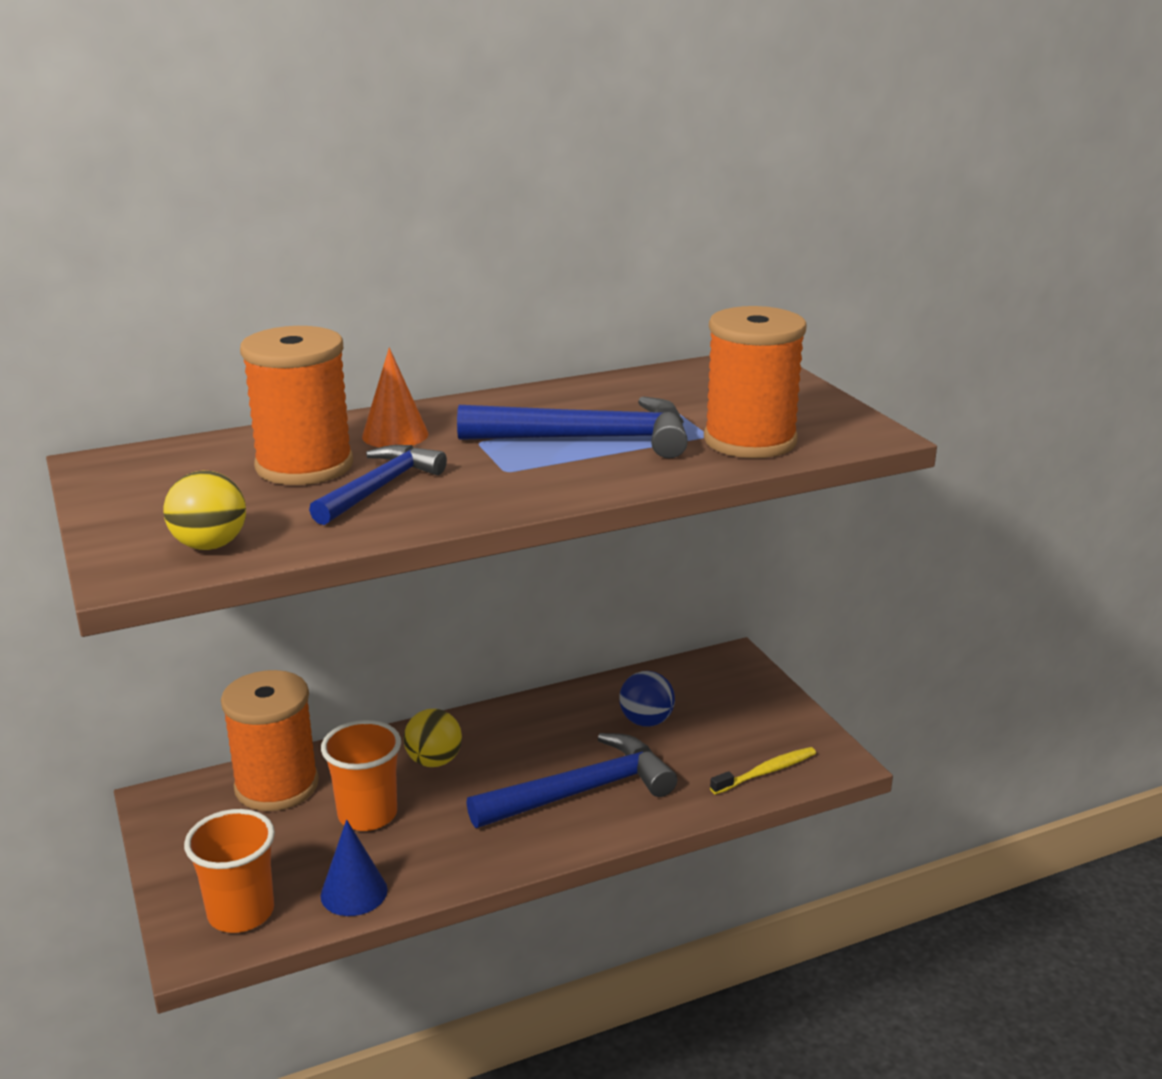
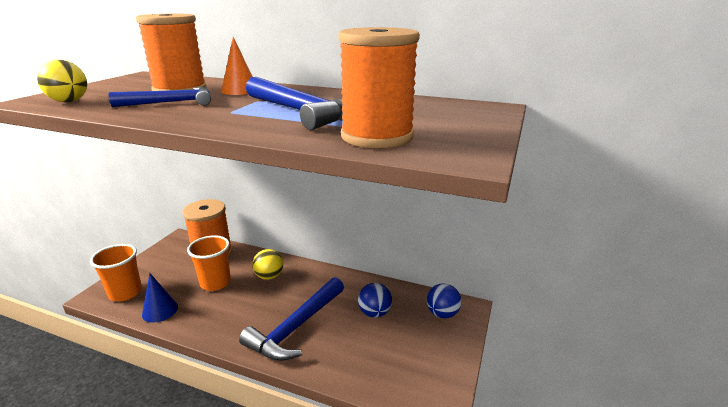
camera: 45 degrees right, 0 degrees up
blue hammer [466,733,677,828] -> blue hammer turned 105 degrees clockwise [239,277,344,361]
yellow toothbrush [710,747,816,795] -> none
none -> blue ball [427,283,461,318]

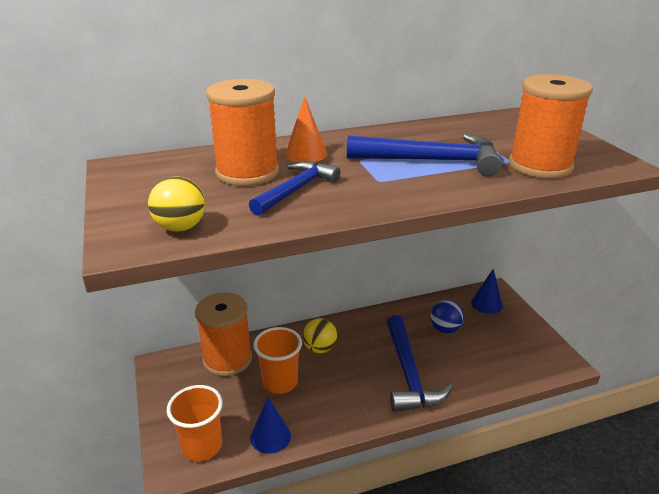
camera: 40 degrees left, 5 degrees up
blue ball [427,283,461,318] -> blue cone [471,269,503,314]

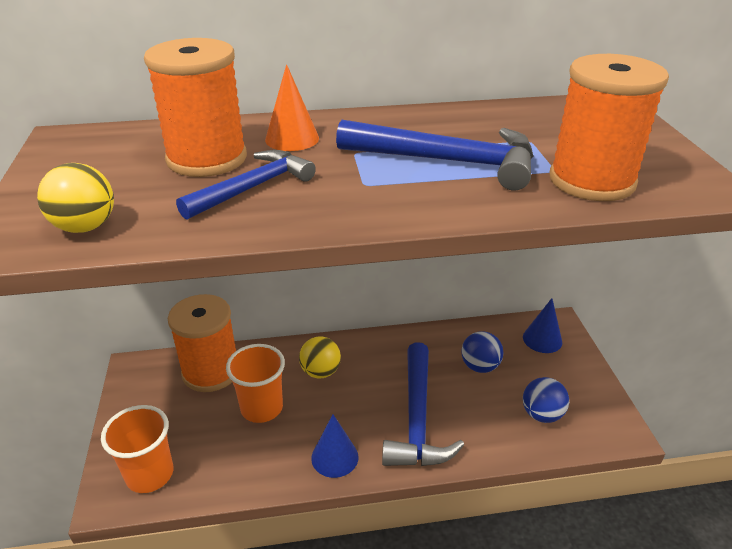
camera: 10 degrees right, 5 degrees up
blue cone [250,397,291,454] -> blue cone moved to [311,414,358,478]
none -> blue ball [523,377,569,423]

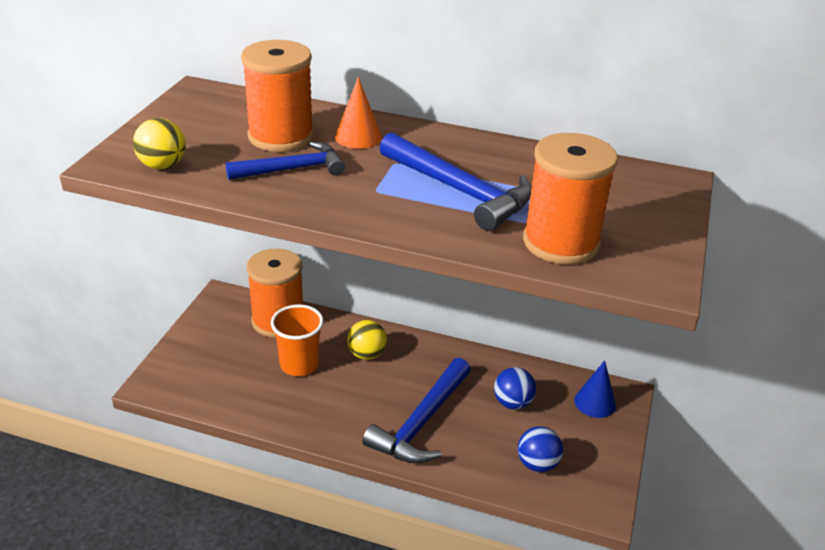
camera: 25 degrees right, 0 degrees up
orange cup [101,405,173,493] -> none
blue cone [311,414,358,478] -> none

